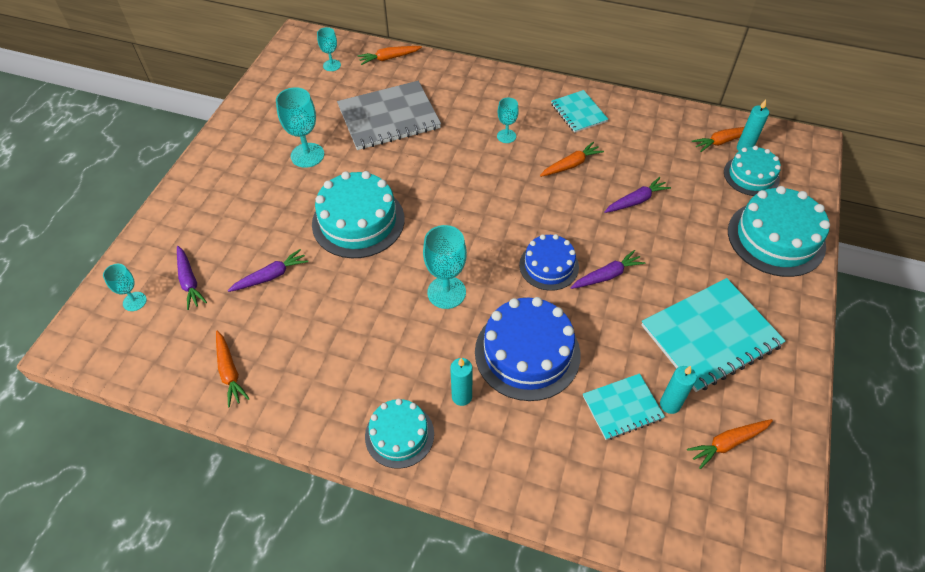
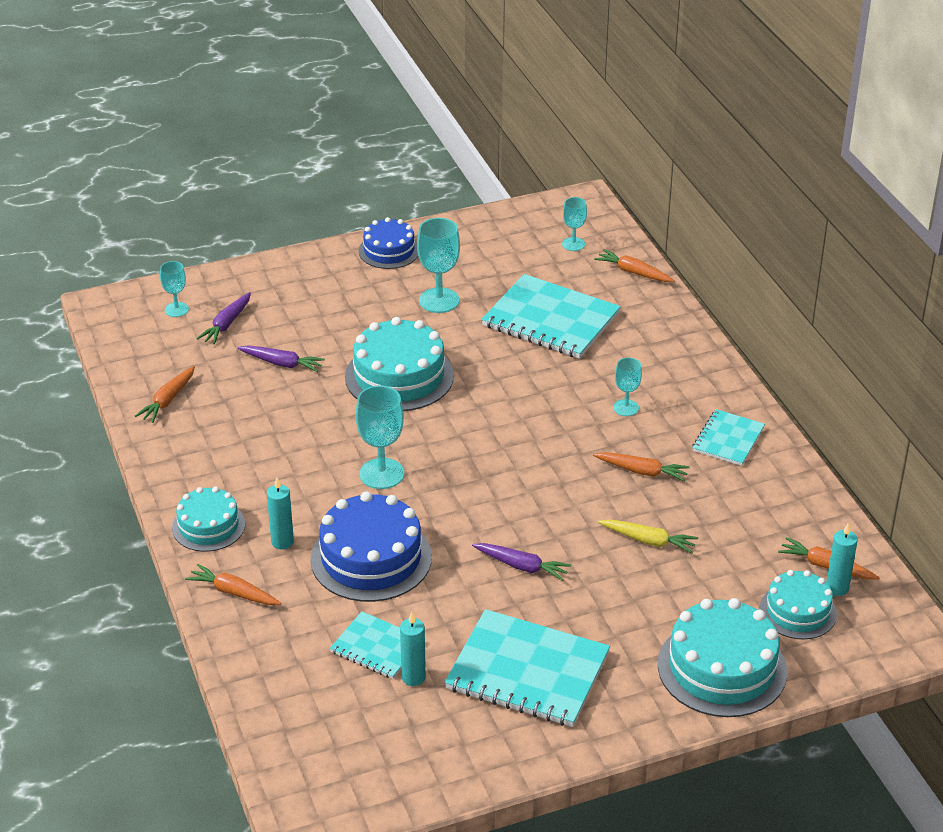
camera: 50 degrees right, 15 degrees down
grey notebook [337,81,441,150] -> turquoise notebook [482,274,621,359]
blue cake [519,234,579,291] -> blue cake moved to [359,217,418,269]
purple carrot [604,177,671,213] -> yellow carrot [598,519,698,553]
orange carrot [687,419,773,469] -> orange carrot moved to [185,564,281,605]

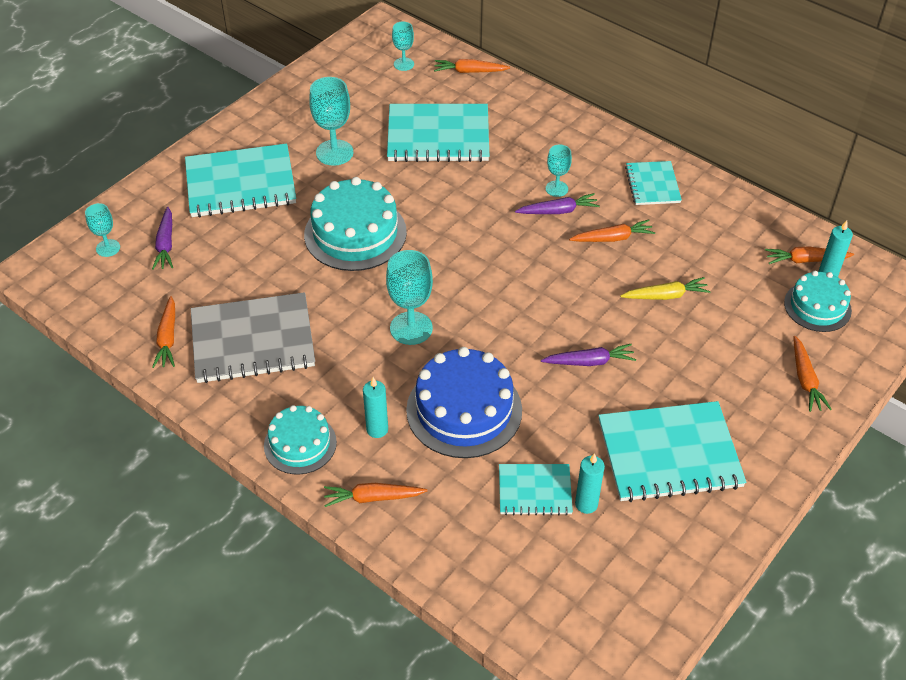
camera: 30 degrees left, 10 degrees up
purple carrot [237,345,325,372] -> purple carrot moved to [515,193,600,214]
blue cake [359,217,418,269] -> none
turquoise cake [658,598,787,717] -> orange carrot [793,336,832,412]
none -> turquoise notebook [185,143,296,217]
none -> grey notebook [191,292,315,383]

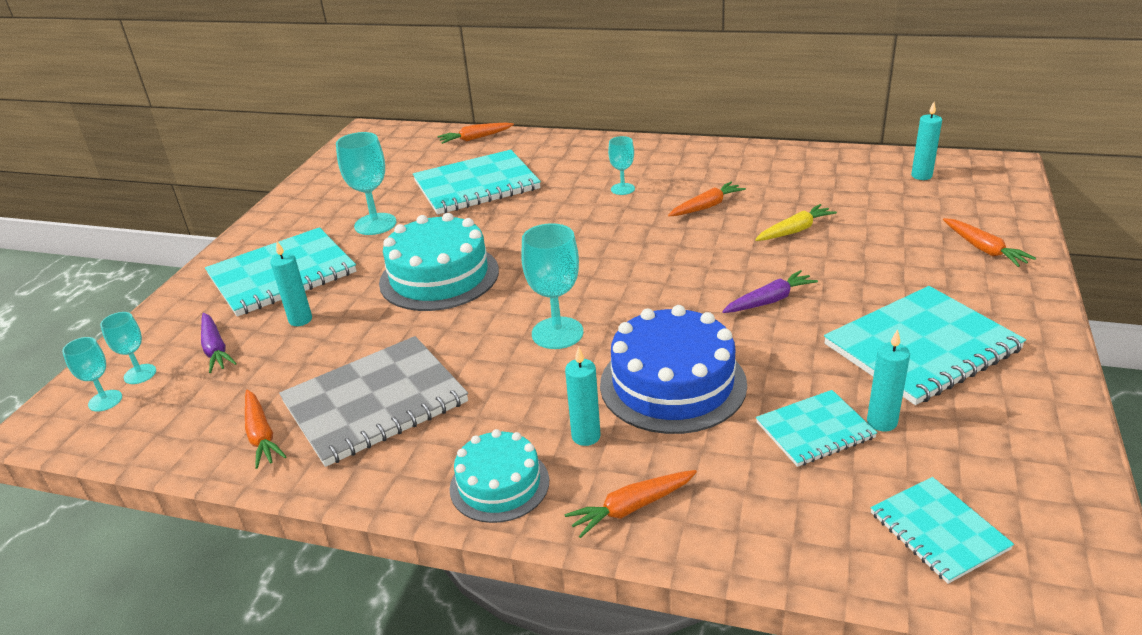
camera: 20 degrees left, 15 degrees down
turquoise goblet [392,21,414,71] -> turquoise goblet moved to [62,337,122,412]
purple carrot [515,193,600,214] -> none
turquoise notebook [625,161,682,205] -> turquoise notebook moved to [871,477,1014,584]
orange carrot [765,247,854,264] -> none
turquoise cake [784,271,852,332] -> none
none -> turquoise candle [270,241,312,326]

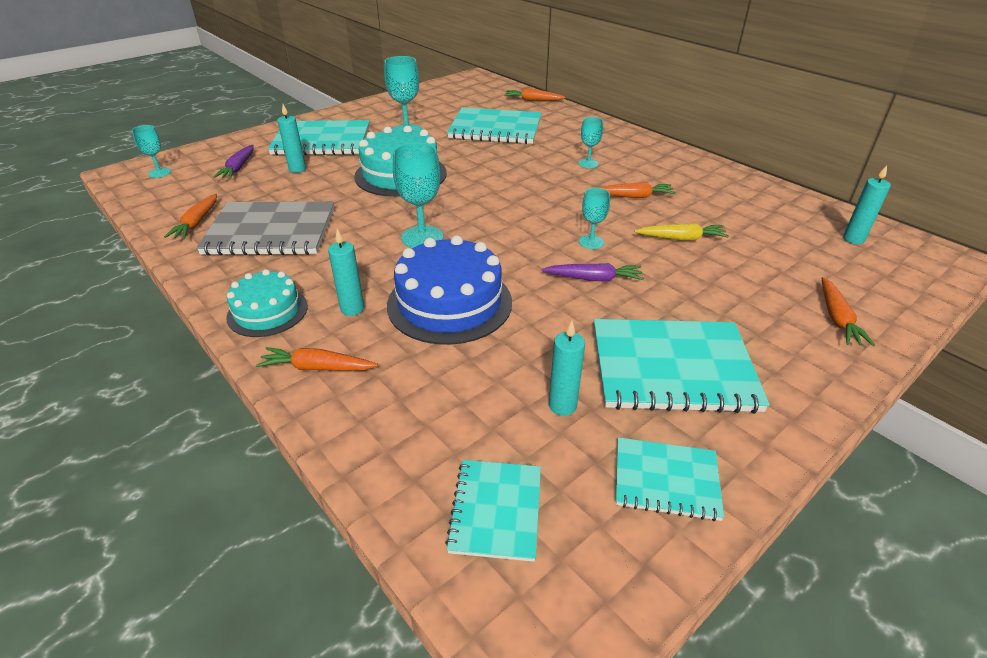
camera: 30 degrees right, 5 degrees up
turquoise goblet [100,312,156,384] -> turquoise goblet moved to [579,188,610,249]
turquoise notebook [756,390,877,467] -> turquoise notebook moved to [616,437,724,521]

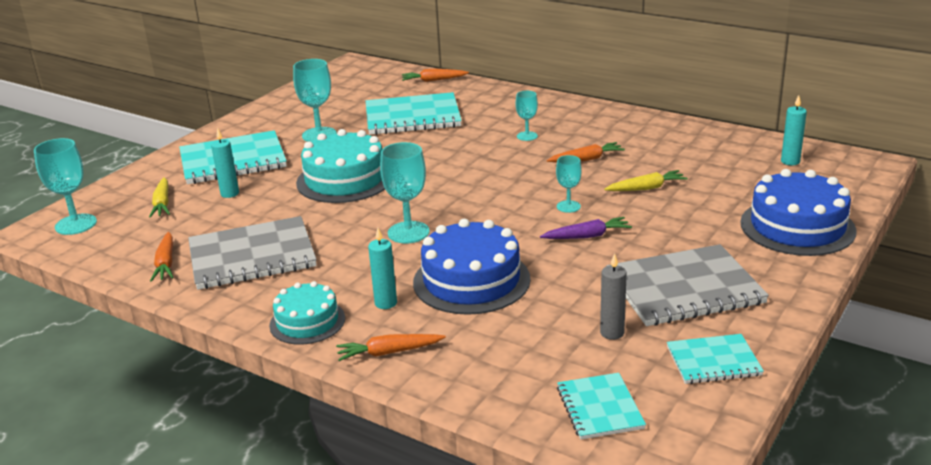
camera: 15 degrees left, 10 degrees down
turquoise goblet [132,125,171,178] -> turquoise goblet [34,138,97,235], size x1.70
purple carrot [213,145,254,179] -> yellow carrot [149,177,170,218]
turquoise candle [549,321,585,416] -> grey candle [600,253,627,340]
turquoise notebook [594,319,770,414] -> grey notebook [607,244,769,326]
orange carrot [822,277,875,346] -> blue cake [740,169,857,256]

